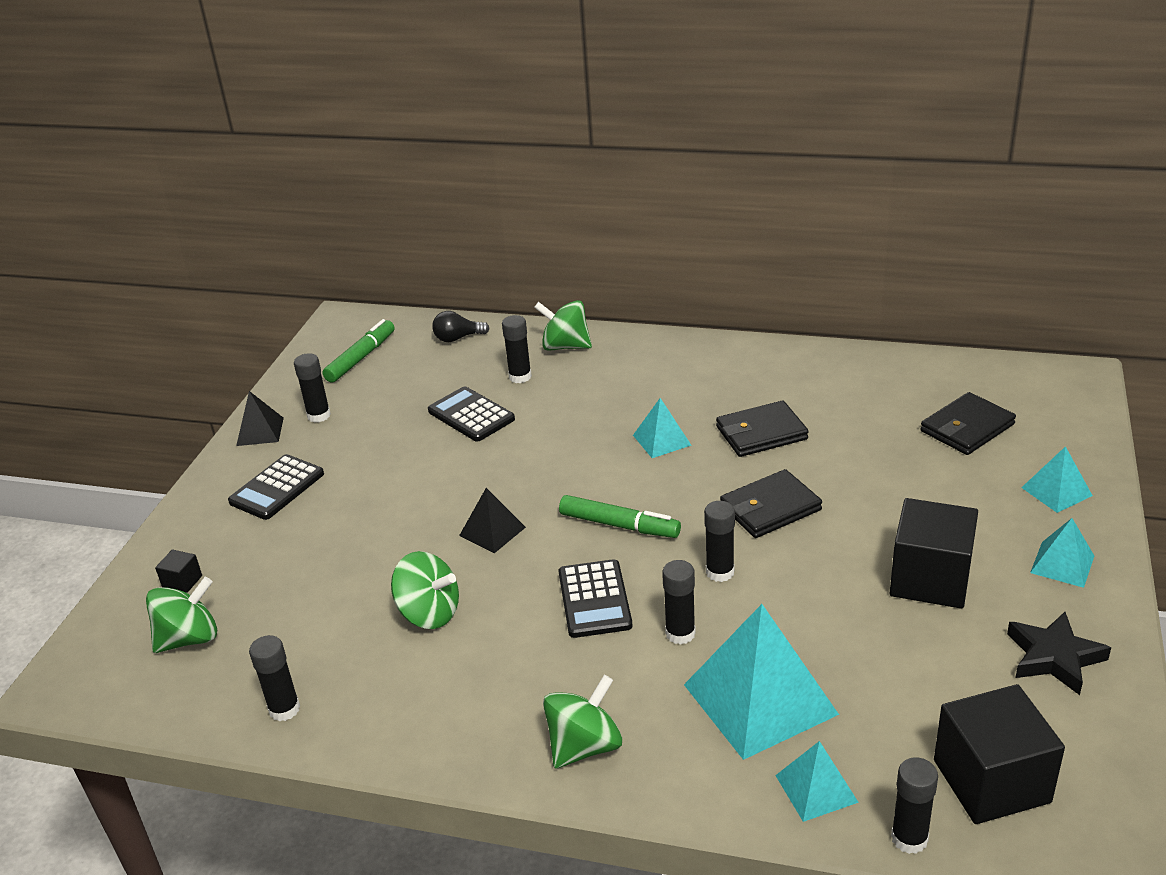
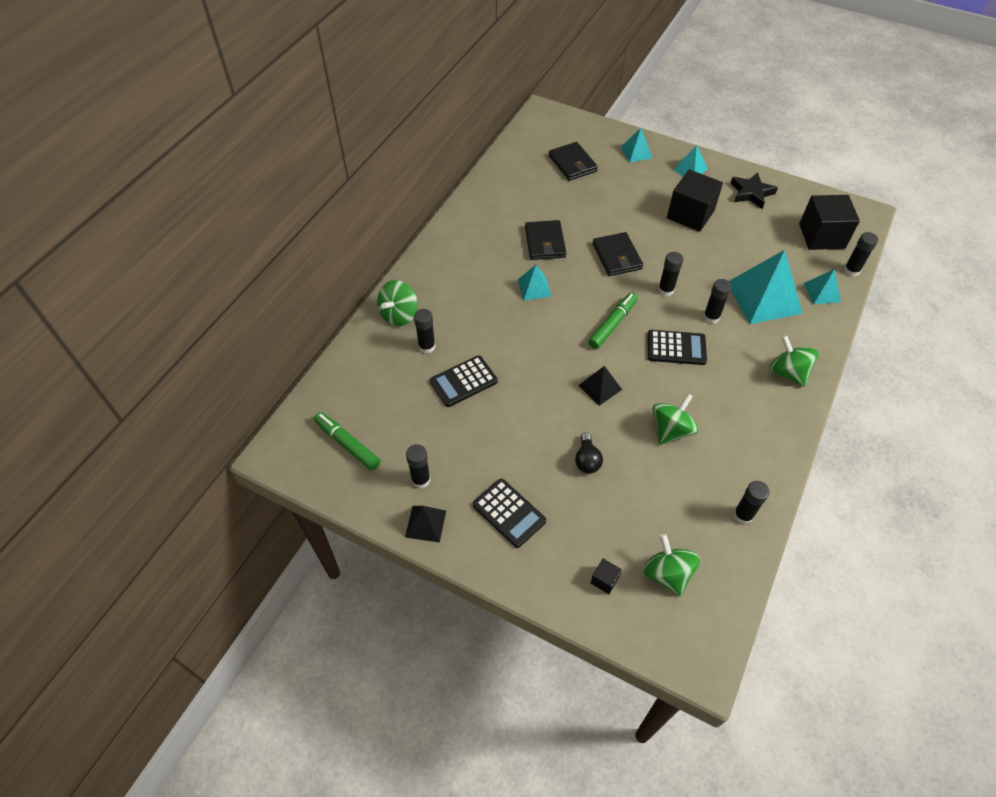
camera: 80 degrees left, 20 degrees up
black light bulb [432,311,490,342] -> black light bulb moved to [575,432,603,474]

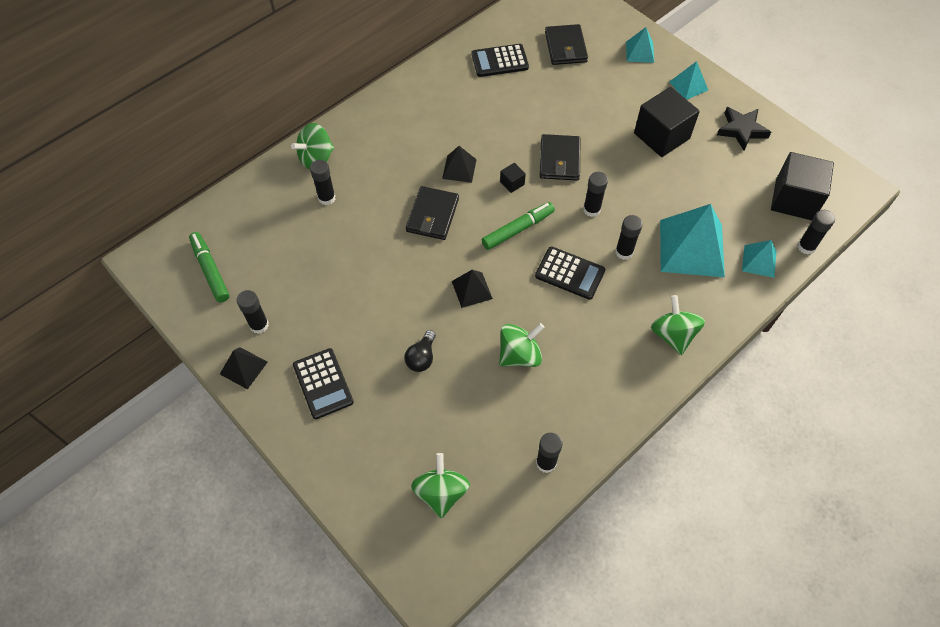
camera: 20 degrees right, 5 degrees up
black calculator [430,355,498,407] -> black calculator moved to [472,44,529,77]
turquoise pyramid [518,265,551,301] -> black pyramid [442,146,477,183]
black wallet [525,220,566,260] -> black wallet moved to [406,186,459,240]
black cube [590,559,622,594] -> black cube moved to [500,163,526,193]

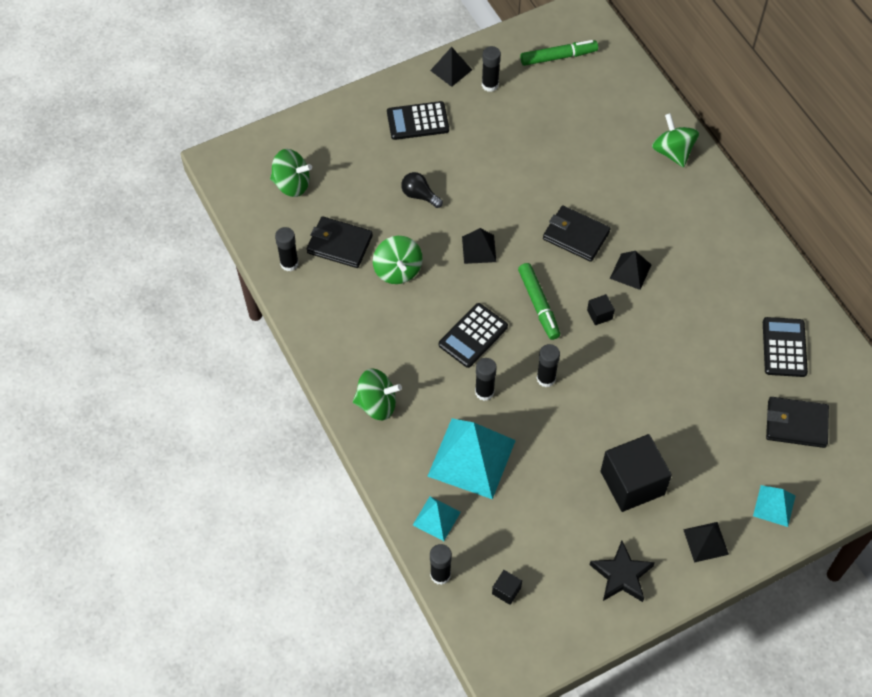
camera: 105 degrees right, 0 degrees up
black glue stick [310,160,336,205] -> none
black wallet [540,134,580,181] -> black wallet moved to [306,216,373,268]
turquoise pyramid [669,61,708,100] -> black pyramid [683,522,729,563]
black cube [771,152,834,220] -> black cube [492,570,522,605], size x0.43

